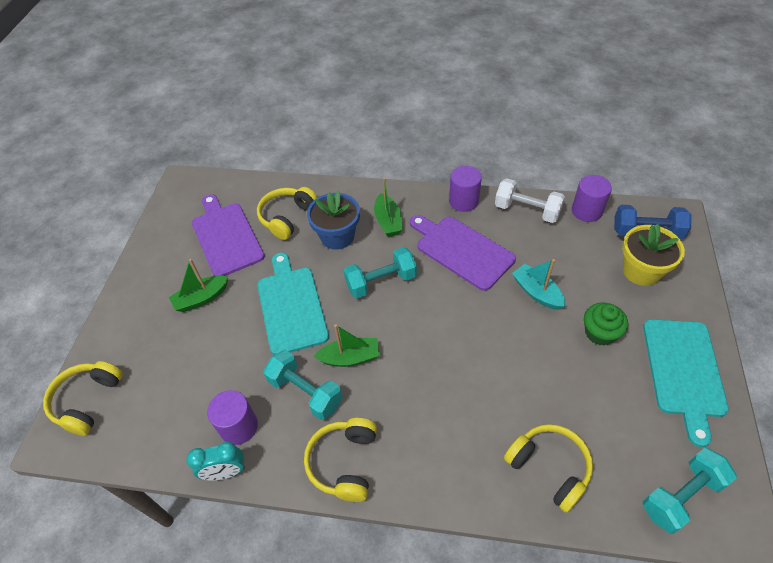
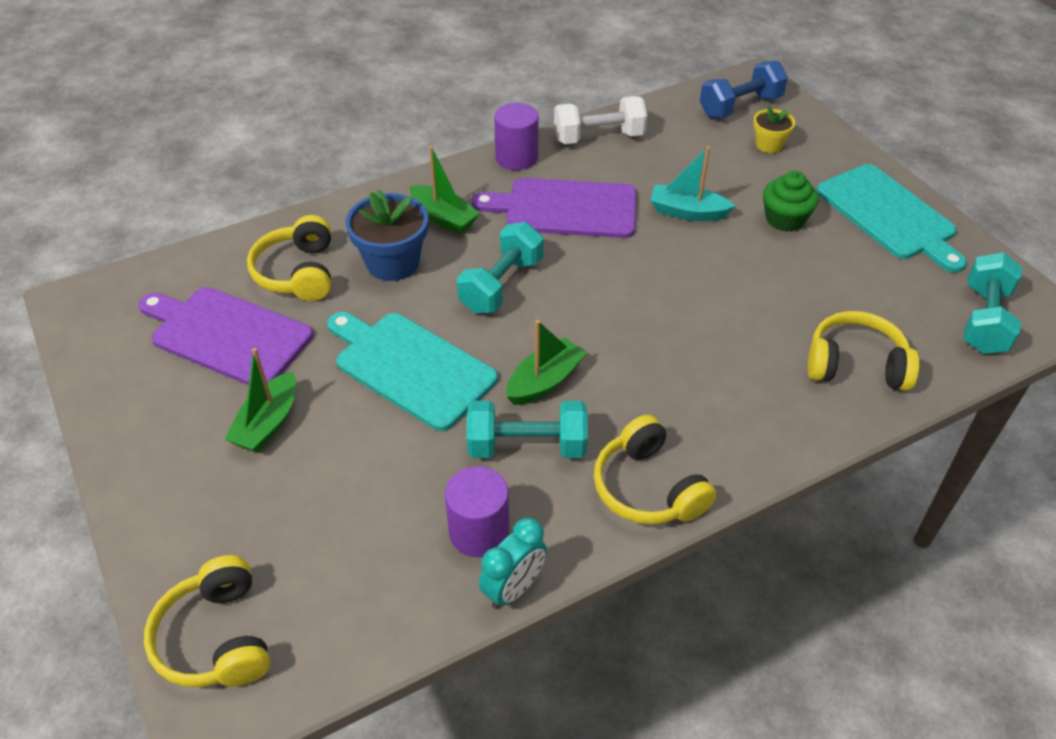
camera: 40 degrees left, 5 degrees down
purple cylinder [572,175,612,222] -> none
yellow flower pot [622,224,685,286] -> yellow flower pot [753,106,795,153], size x0.58

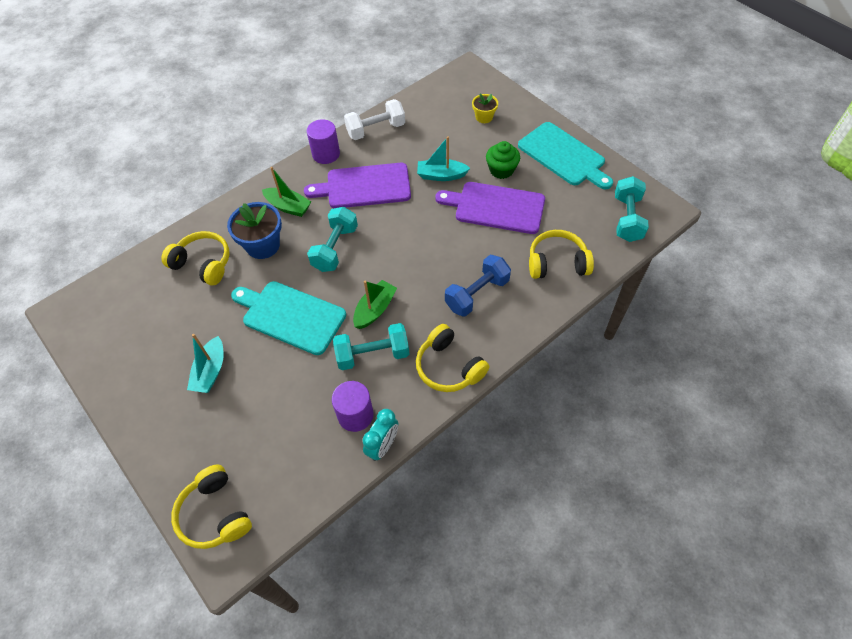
camera: 10 degrees left, 10 degrees up
purple cutting board [139,287,313,385] -> purple cutting board moved to [435,182,545,234]
green boat [225,348,296,453] -> turquoise boat [187,334,224,393]
yellow headphones [247,215,331,301] -> yellow headphones turned 135 degrees clockwise [161,231,230,285]
blue dumbbell [700,61,788,118] -> blue dumbbell moved to [445,255,511,317]

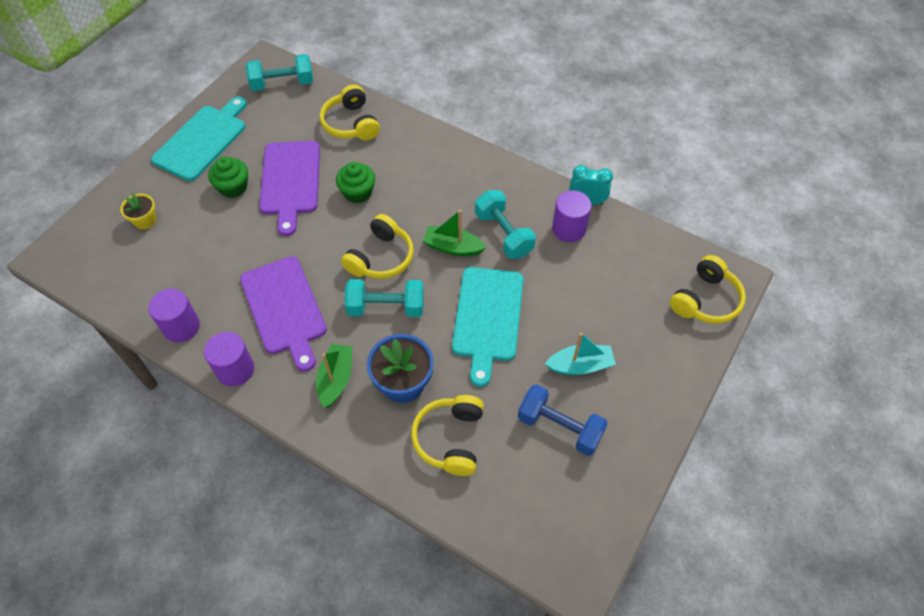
camera: 110 degrees left, 0 degrees up
white dumbbell [344,99,405,140] -> purple cylinder [148,289,200,342]
yellow headphones [416,324,489,392] -> yellow headphones moved to [341,214,414,279]
turquoise boat [417,136,470,181] -> none
blue dumbbell [445,255,511,317] -> blue dumbbell moved to [518,384,608,456]
none -> green cupcake [336,162,375,203]

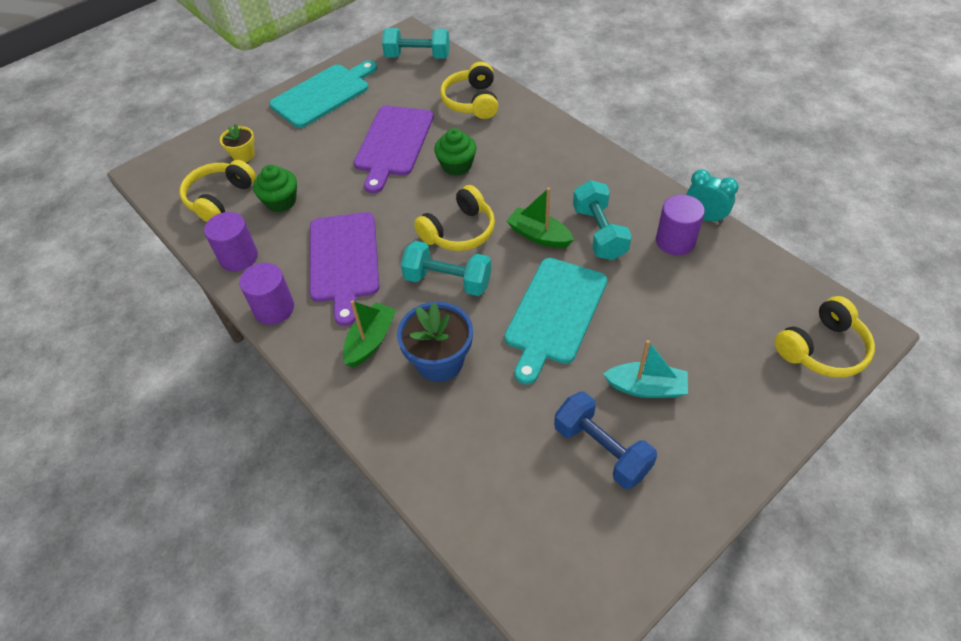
camera: 20 degrees right, 5 degrees down
green cupcake [208,157,248,198] -> green cupcake moved to [253,165,297,212]
yellow headphones [411,395,484,476] -> yellow headphones moved to [180,160,256,222]

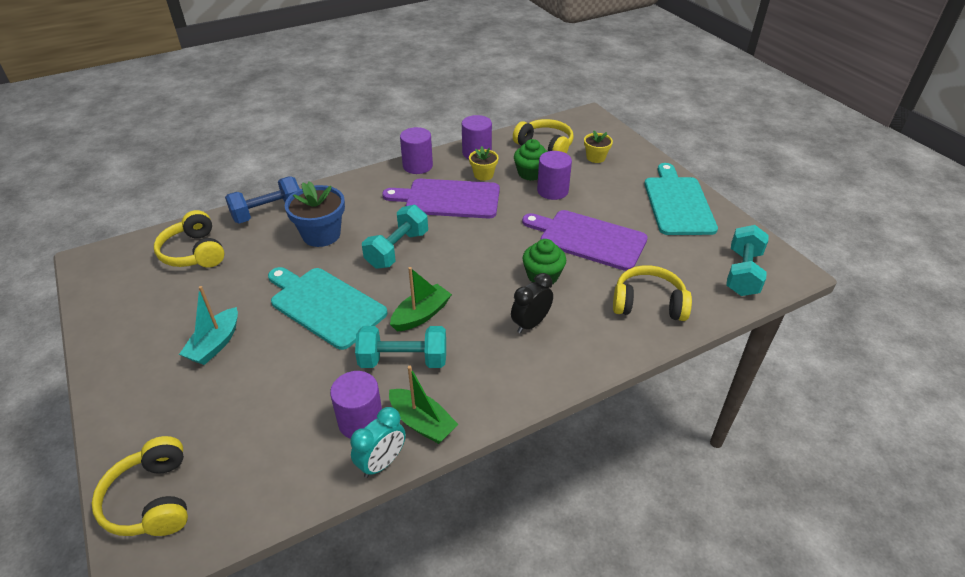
camera: 100 degrees right, 10 degrees down
turquoise cutting board [269,61,377,128] -> turquoise cutting board turned 150 degrees counterclockwise [644,163,718,235]
green boat [343,300,396,367] -> green boat moved to [389,366,458,444]
yellow headphones [414,185,495,251] -> yellow headphones moved to [154,210,225,268]
blue dumbbell [554,391,657,489] -> blue dumbbell moved to [225,176,300,224]
none -> yellow flower pot [469,146,499,181]
none -> black clock [511,273,553,333]
none -> purple cylinder [537,151,572,200]

